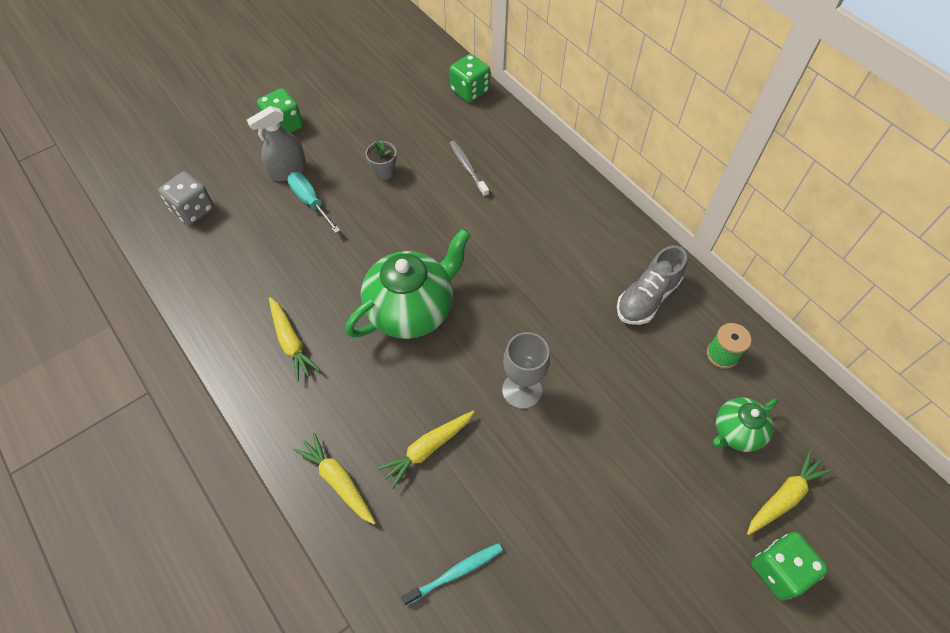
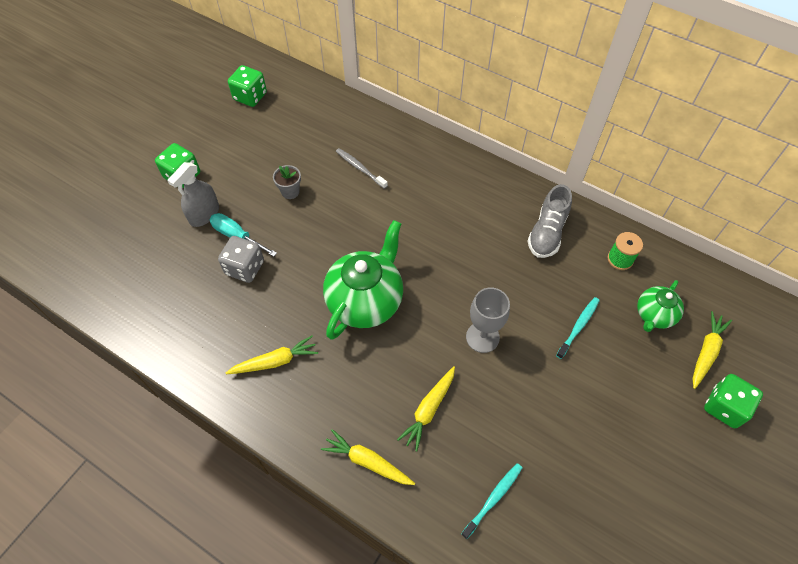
camera: 20 degrees left, 0 degrees up
grey dice [159,171,214,225] -> grey dice moved to [218,236,264,283]
yellow carrot [269,297,320,381] -> yellow carrot turned 60 degrees counterclockwise [226,336,318,374]
green dice [449,54,490,103] -> green dice moved to [228,65,267,107]
none -> turquoise toothbrush [556,297,600,359]

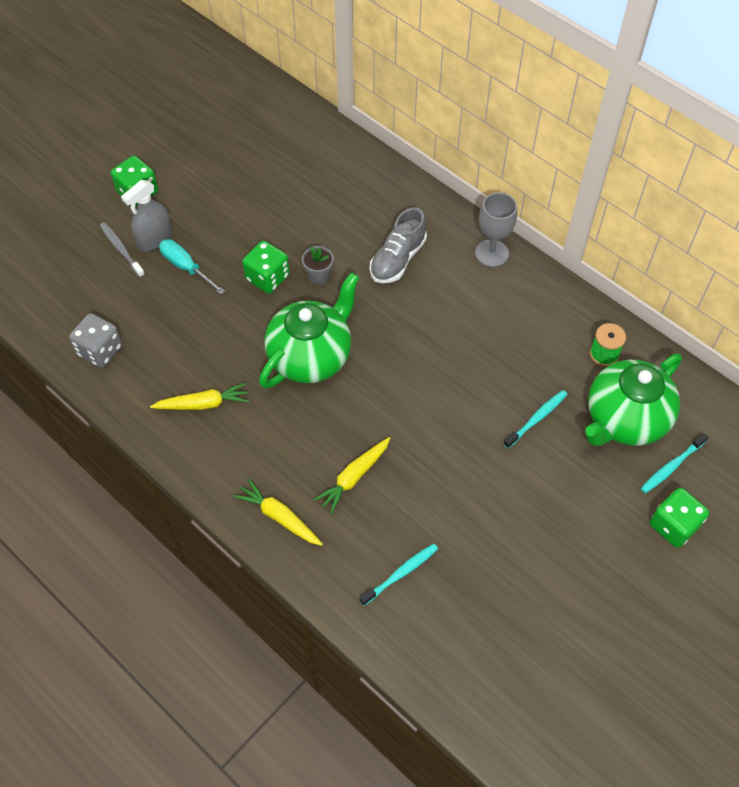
camera: 10 degrees right, 0 degrees up
grey dice [218,236,264,283] -> grey dice moved to [69,313,122,368]
green dice [228,65,267,107] -> green dice moved to [242,241,289,294]
grey flower pot [273,165,301,199] -> grey flower pot moved to [302,246,334,285]
grey toothbrush [336,148,388,189] -> grey toothbrush moved to [100,222,145,278]
grey goblet [466,288,510,353] -> grey goblet moved to [475,192,517,267]
grey shoe [527,184,572,258] -> grey shoe moved to [370,207,427,283]
green teapot [637,280,684,332] -> green teapot [585,354,682,446], size x1.81
yellow carrot [692,311,732,389] -> turquoise toothbrush [641,433,708,493]

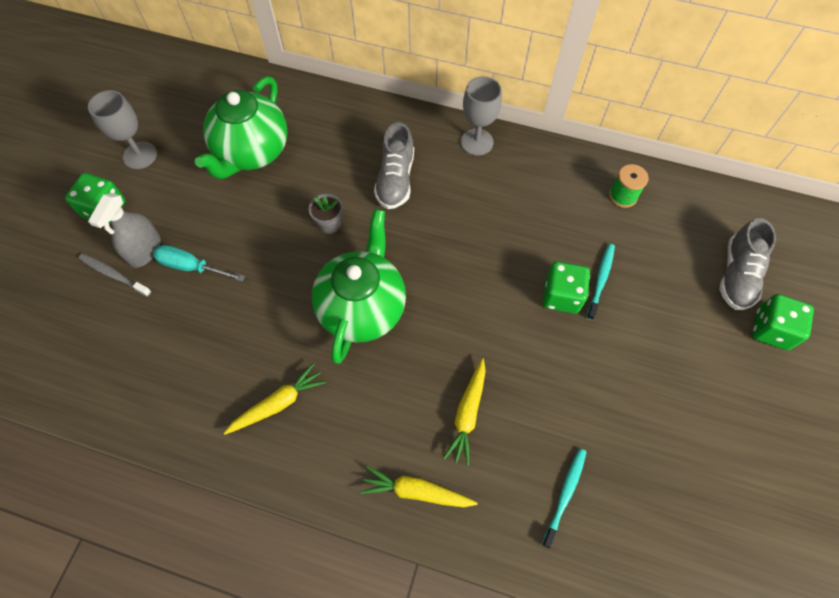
camera: 25 degrees left, 5 degrees up
grey dice [69,313,122,368] -> none
green dice [242,241,289,294] -> green dice moved to [542,261,590,314]
green teapot [585,354,682,446] -> green teapot moved to [195,76,288,179]
turquoise toothbrush [641,433,708,493] -> grey shoe [719,218,776,310]
none -> grey goblet [88,90,157,169]

